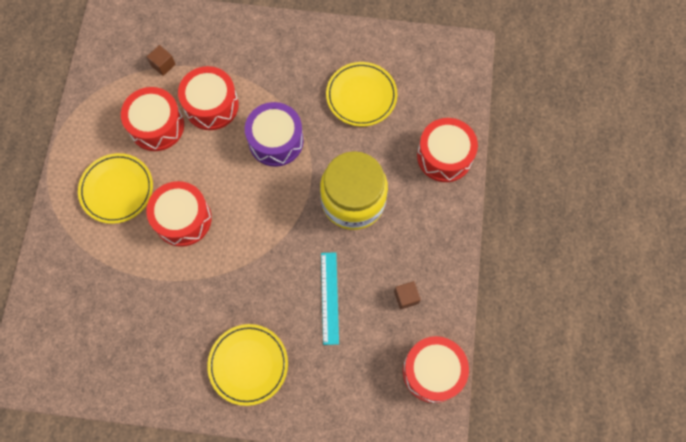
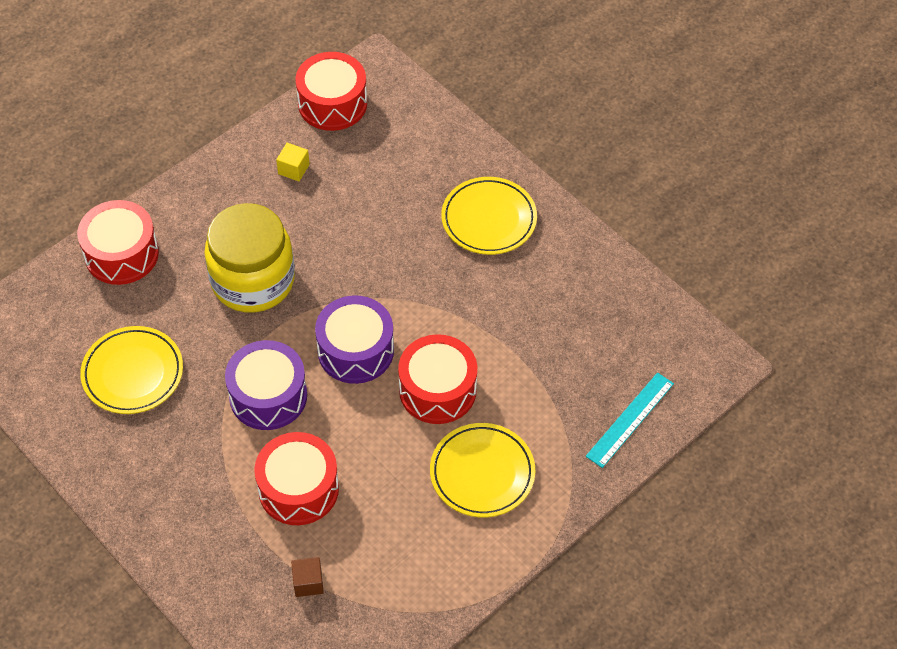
camera: 140 degrees left, 15 degrees down
red drum [121,87,184,151] -> none
turquoise ruler [321,252,339,345] -> turquoise ruler moved to [586,373,674,468]
brown cube [394,281,421,310] -> yellow cube [276,143,310,181]
none -> purple drum [315,295,394,384]

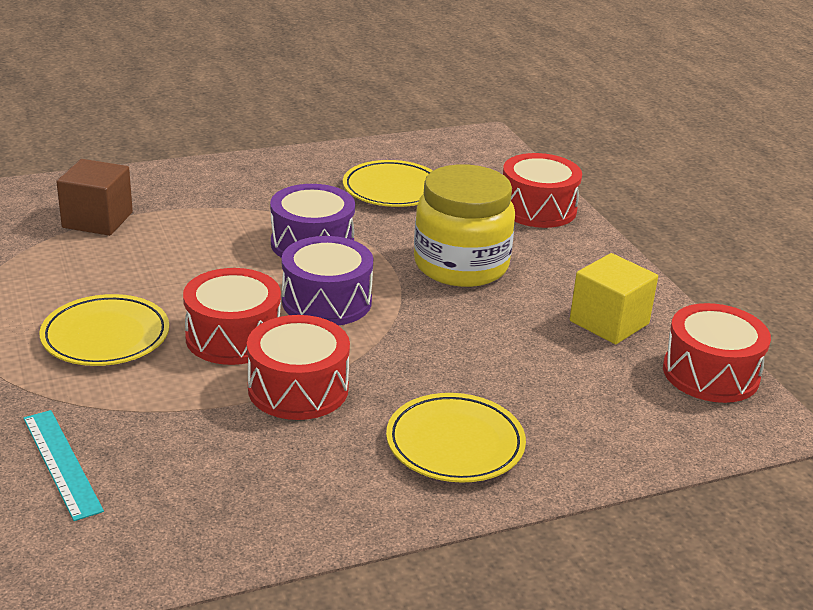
camera: 110 degrees right, 25 degrees down
red drum [254,432,339,525] -> red drum moved to [247,315,350,420]
yellow cube [276,143,310,181] -> yellow cube [570,253,658,344], size x1.91
brown cube [291,557,324,597] -> brown cube [56,159,133,236], size x1.91

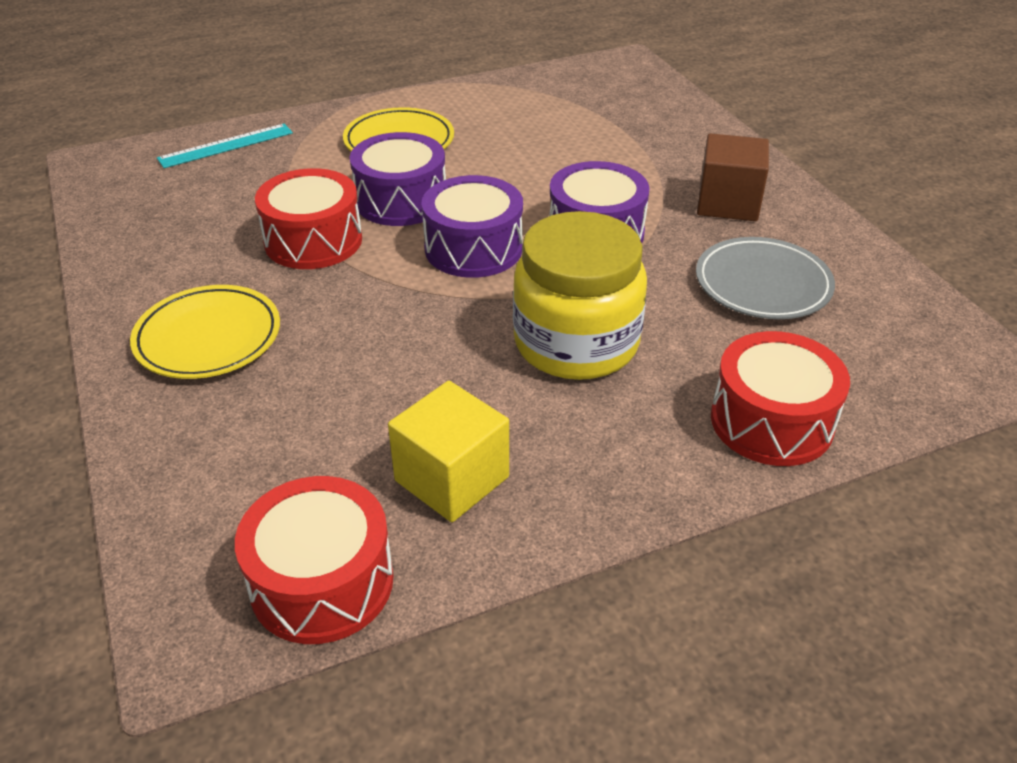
camera: 90 degrees right, 10 degrees up
brown cube [56,159,133,236] -> brown cube moved to [697,133,769,221]
red drum [183,268,281,365] -> purple drum [350,132,446,226]
yellow plate [343,160,433,207] -> grey plate [696,237,835,319]

